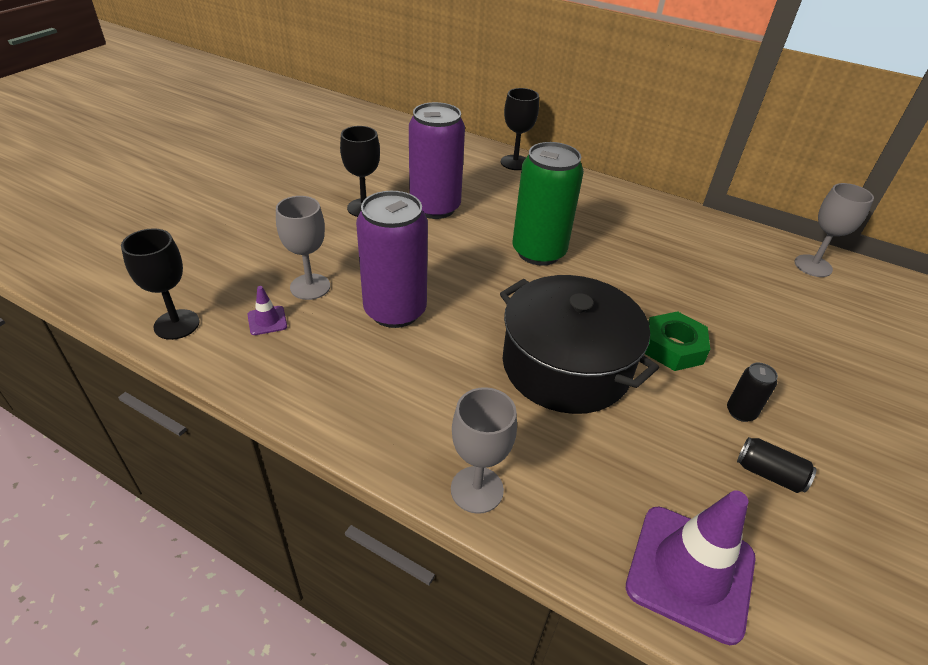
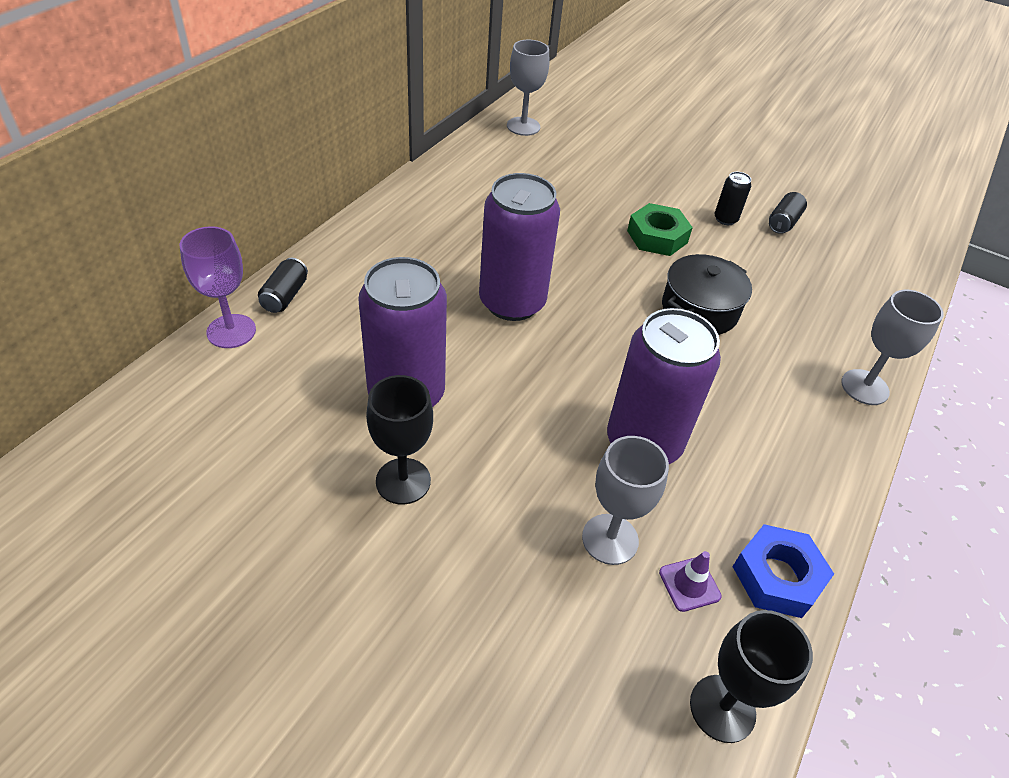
camera: 90 degrees left, 5 degrees up
black pot [500,275,659,414] -> black pot [662,254,752,335], size x0.61
black goblet [501,88,539,170] -> black can [258,258,308,313]
green can [513,142,584,266] -> purple can [479,173,560,321]
purple traffic cone [626,490,755,645] -> none
none -> purple goblet [180,226,256,348]
none -> blue nut [732,524,834,618]

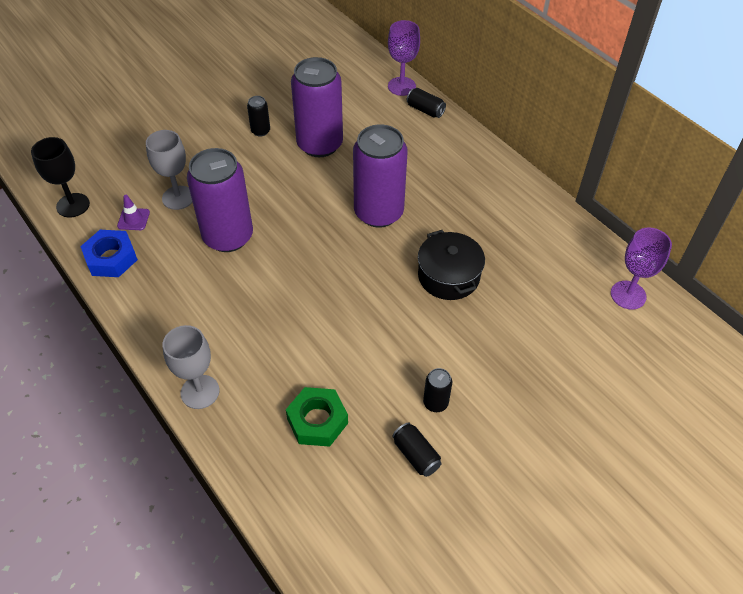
camera: 115 degrees right, 5 degrees up
black goblet [366,375,433,505] -> black can [247,96,270,137]
grey goblet [507,40,549,136] -> purple goblet [611,227,672,310]
green nut [627,203,693,256] -> green nut moved to [286,387,348,447]
black pot [662,254,752,335] -> black pot moved to [418,230,485,300]

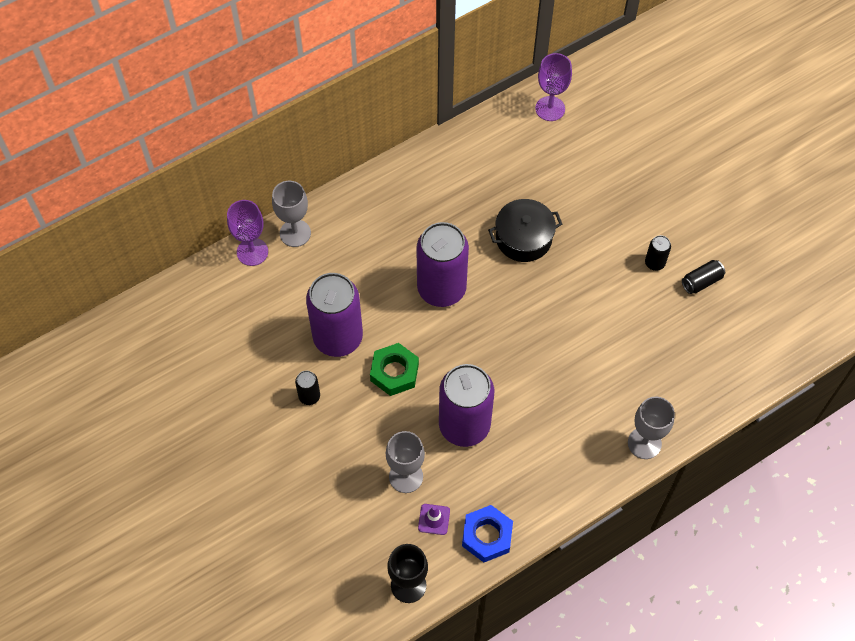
camera: 85 degrees left, 10 degrees up
green nut [286,387,348,447] -> green nut moved to [370,343,419,396]
black can [407,88,446,118] -> grey goblet [272,181,311,247]

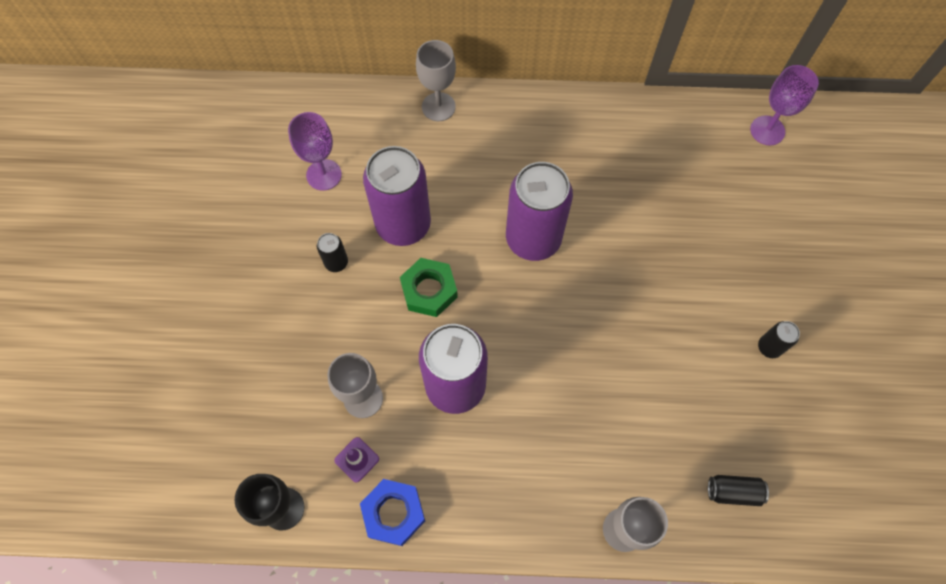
camera: 35 degrees right, 5 degrees up
purple goblet [227,200,268,266] -> purple goblet moved to [288,112,342,191]
black pot [488,199,562,262] -> none
black can [682,260,725,294] -> black can moved to [708,475,769,506]

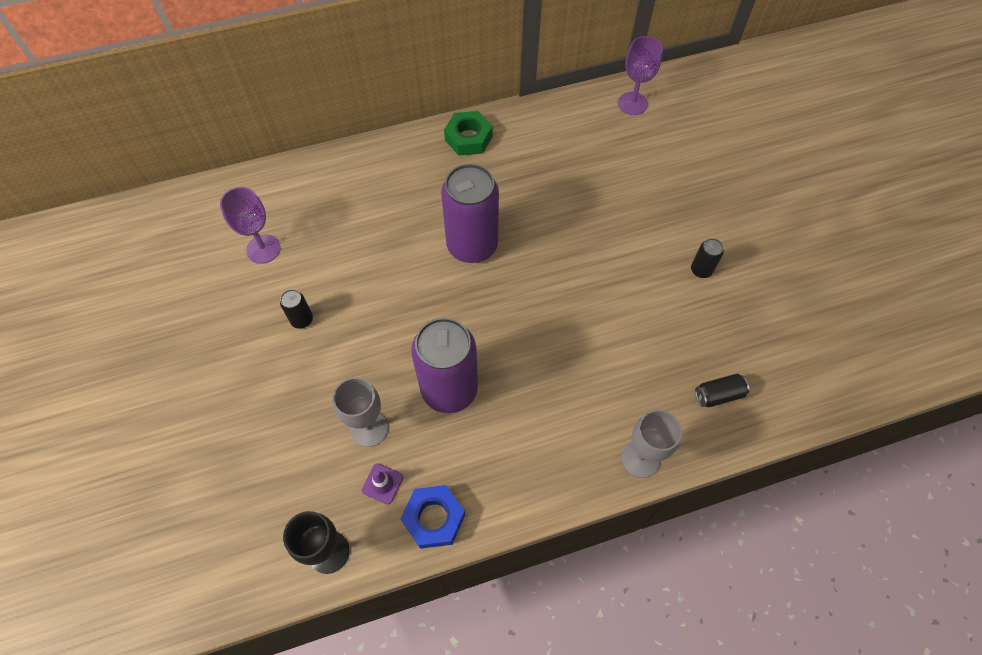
camera: 20 degrees left, 5 degrees down
purple can [363,146,431,246] -> none
green nut [400,258,458,317] -> green nut moved to [444,111,493,155]
grey goblet [416,40,456,121] -> none

